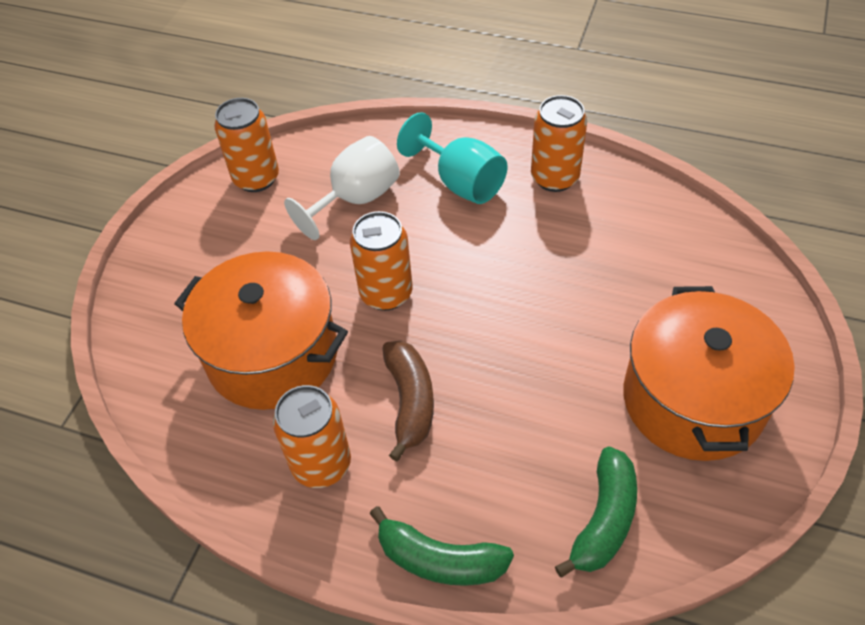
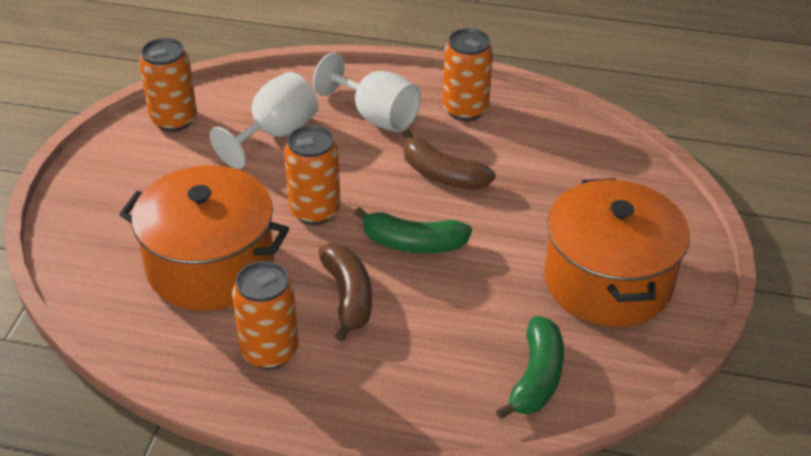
camera: 10 degrees left, 10 degrees down
green banana [369,506,514,586] -> green banana moved to [354,207,472,253]
turquoise goblet [397,112,507,204] -> white goblet [313,52,421,132]
none -> brown banana [403,130,496,190]

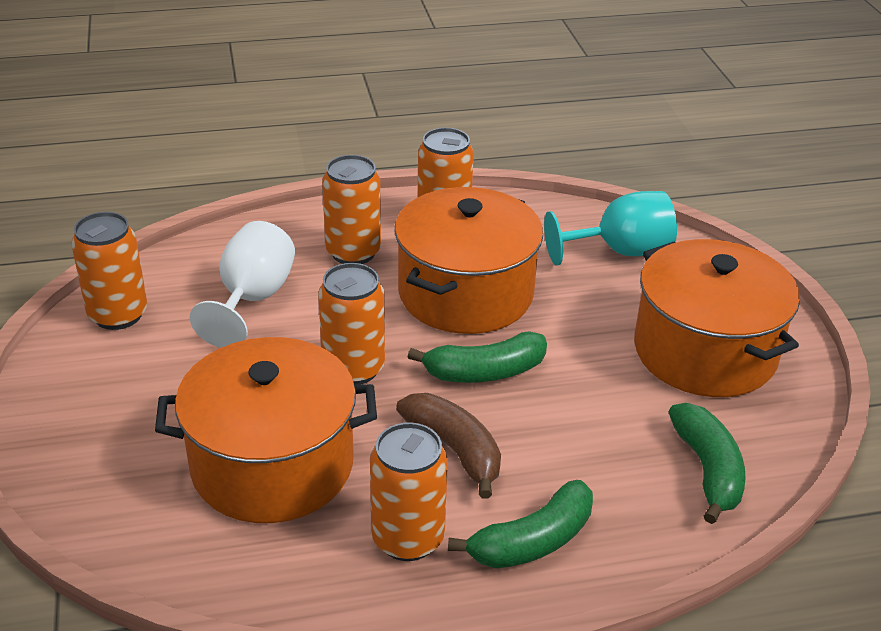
camera: 25 degrees left, 5 degrees down
white goblet [313,52,421,132] -> orange can [322,155,381,264]
brown banana [403,130,496,190] -> orange pot [394,187,543,334]
none -> green banana [448,480,593,568]
none -> turquoise goblet [544,191,677,265]

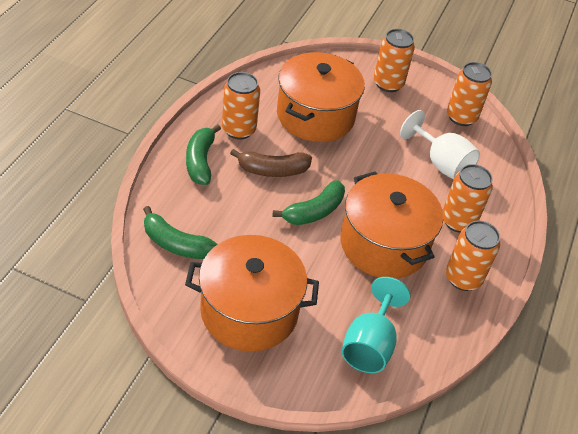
camera: 120 degrees right, 10 degrees up
orange can [318,263,385,385] -> orange can moved to [374,29,415,92]
green banana [408,331,547,383] -> green banana turned 150 degrees counterclockwise [273,180,345,225]

